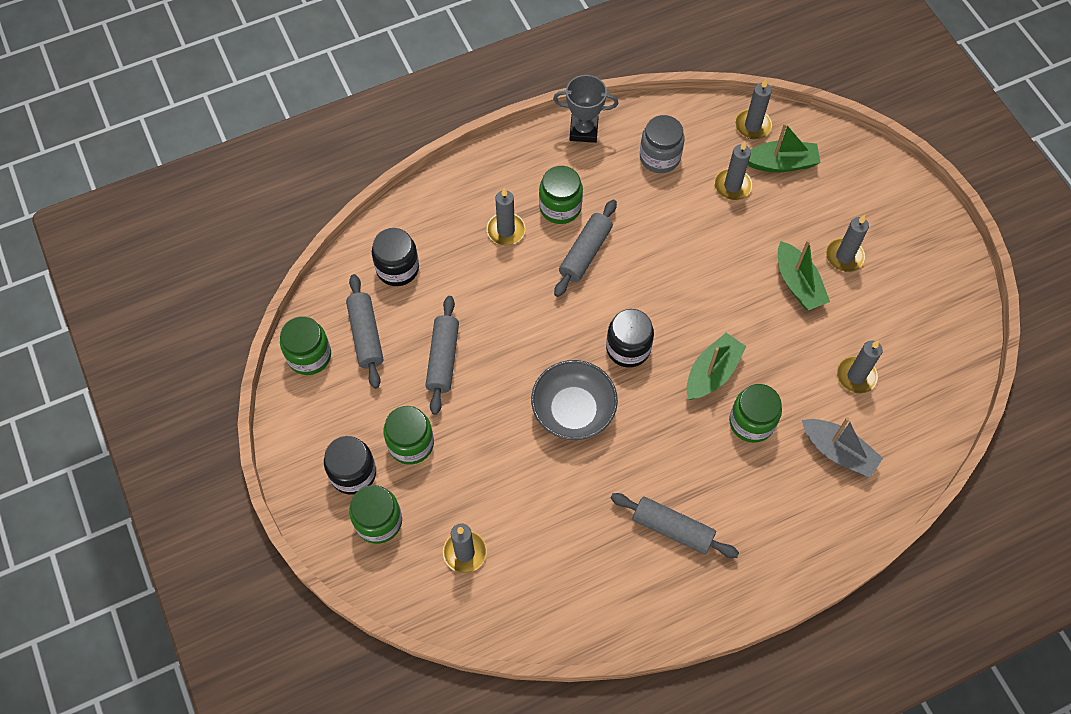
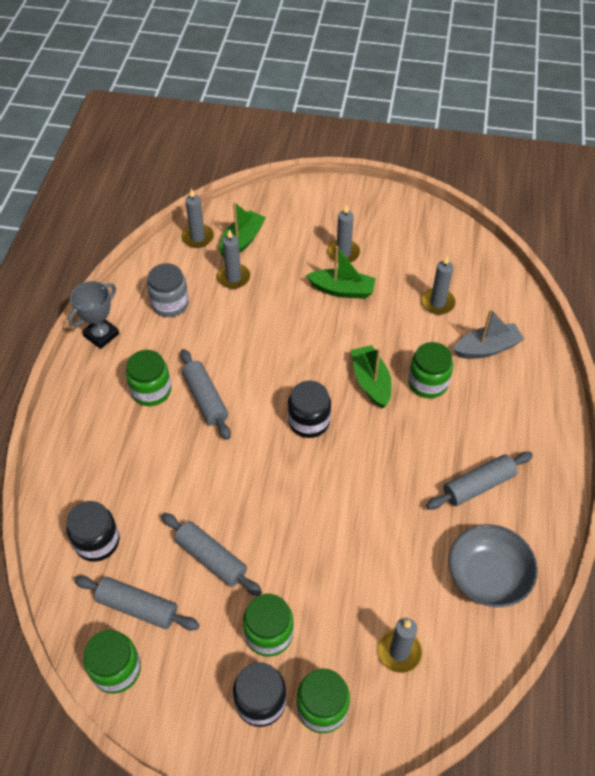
camera: 55 degrees left, 10 degrees down
grey candle [487,188,525,245] -> none
grey bowl [531,360,618,440] -> grey bowl moved to [449,524,538,607]

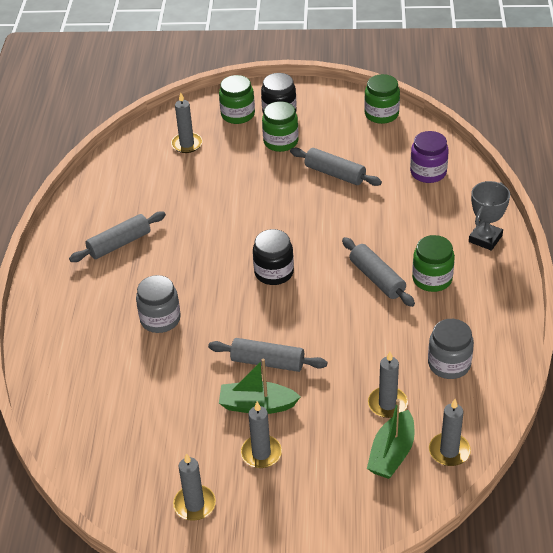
camera: 175 degrees right, 10 degrees down
black jar [66,501,120,562] -> purple jar [410,131,449,183]
grey trophy [68,281,119,349] -> grey trophy moved to [469,181,510,251]
grey rolling pin [74,576,200,630] -> grey rolling pin moved to [208,338,327,372]
green boat [351,345,392,409] -> none
green jar [408,342,453,398] -> grey jar [136,275,181,333]
grey candle [421,255,456,315] -> grey candle moved to [173,453,216,521]
grey bowl [449,524,538,607] -> none
grey boat [454,309,524,359] -> none

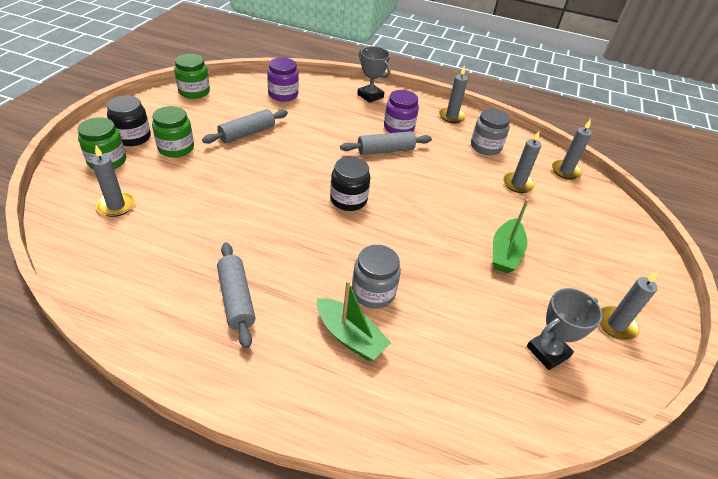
camera: 80 degrees left, 0 degrees up
grey rolling pin [208,338,327,372] -> none
grey candle [241,402,282,468] -> grey candle moved to [439,65,468,123]
green boat [367,399,415,479] -> green boat moved to [317,280,391,361]
green jar [412,235,455,292] -> purple jar [384,90,419,133]
none -> grey trophy [527,288,602,370]

